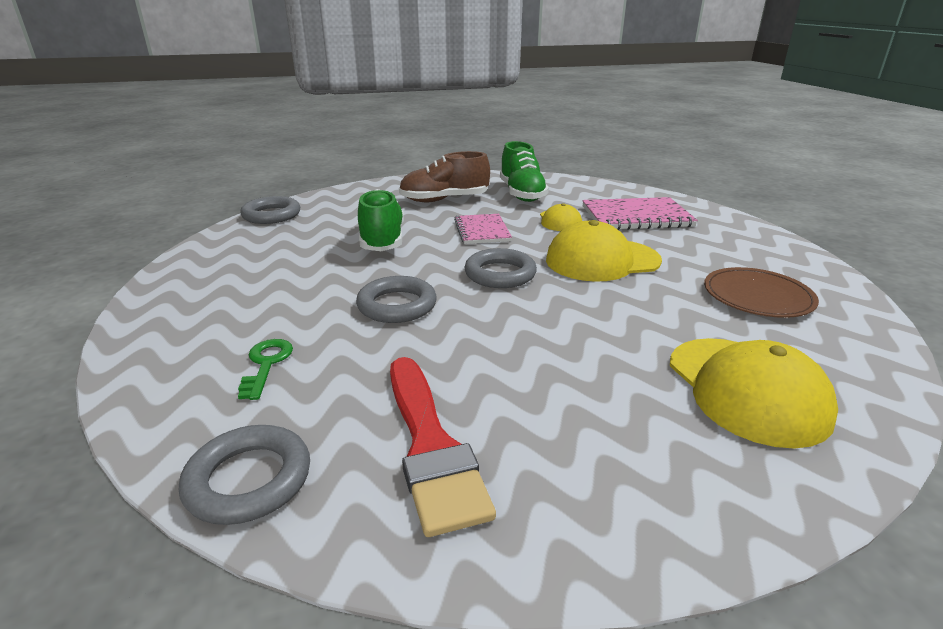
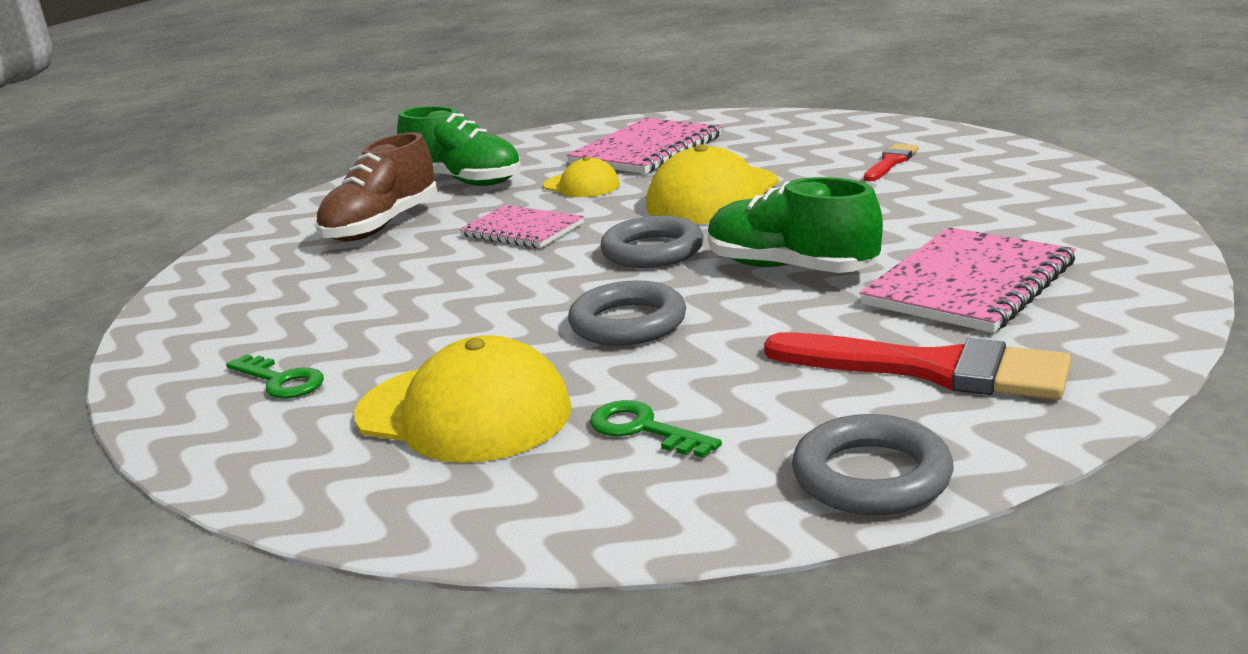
camera: 45 degrees left, 5 degrees down
grey ring [240,196,300,224] -> none
green shoe [358,189,404,251] -> green shoe moved to [708,177,883,273]
yellow cap [670,338,838,449] -> yellow cap moved to [355,335,572,463]
brown plate [704,267,819,318] -> red brush [864,144,919,181]
none -> green key [226,354,324,398]
none -> pink notebook [860,227,1076,333]

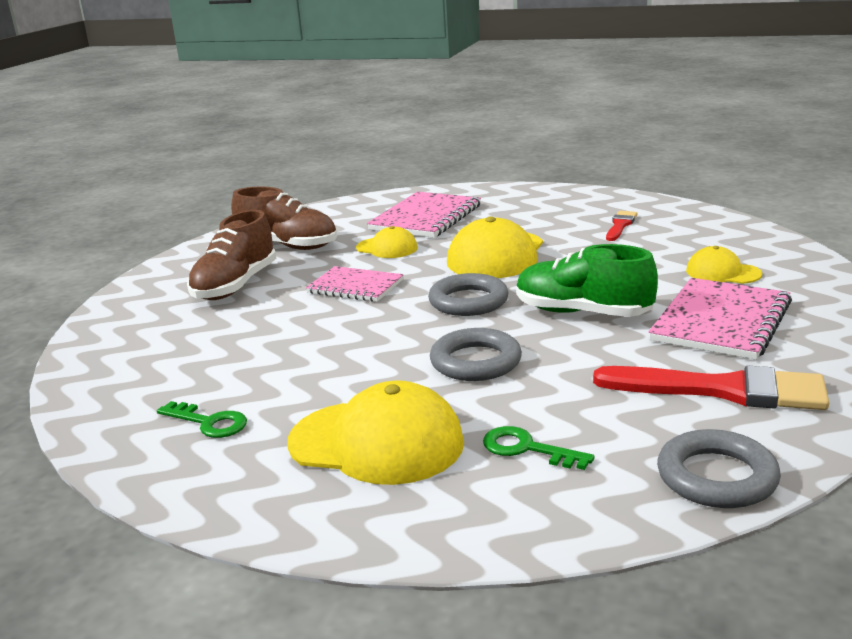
camera: 10 degrees left, 0 degrees up
green shoe [397,106,521,186] -> brown shoe [231,187,337,250]
none -> yellow cap [686,246,762,284]

